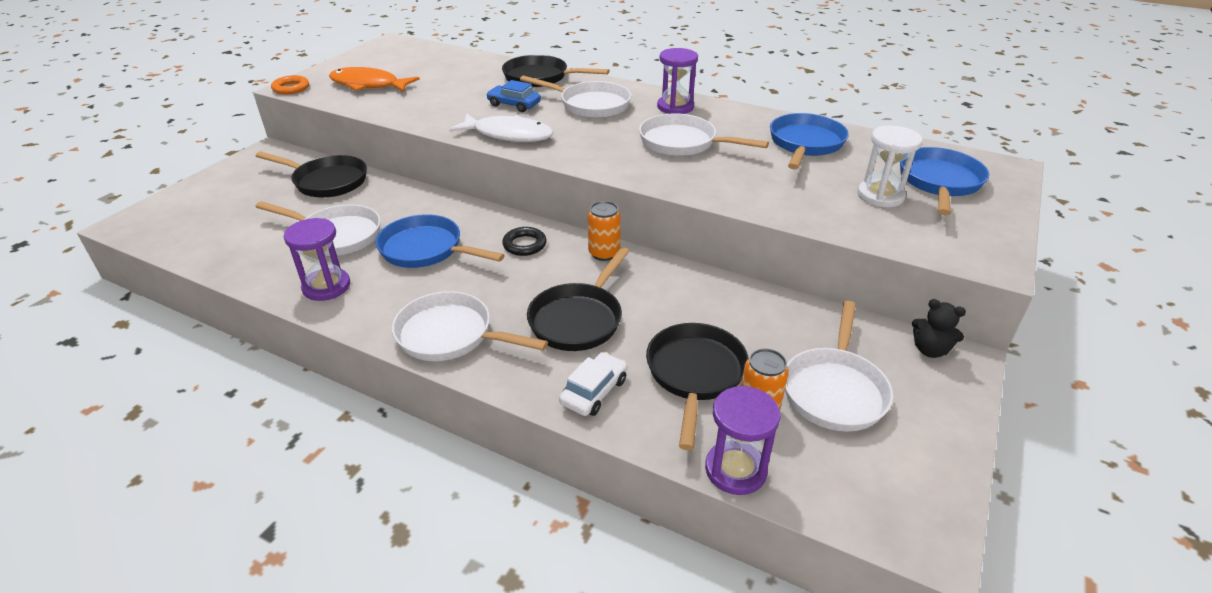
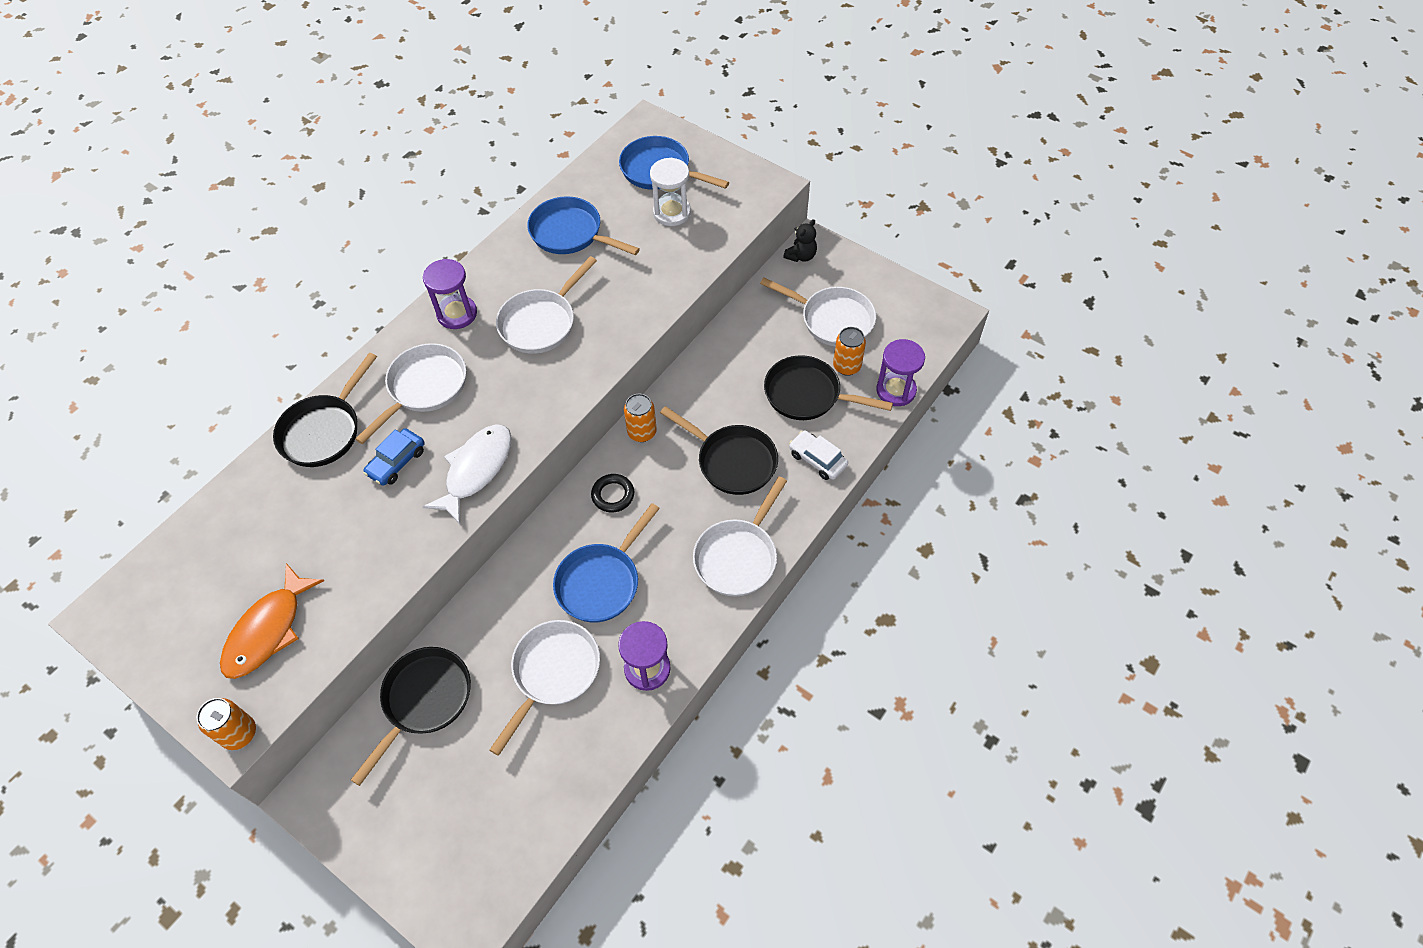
camera: 80 degrees left, 20 degrees up
orange ring [271,75,309,94] -> orange can [197,698,256,750]

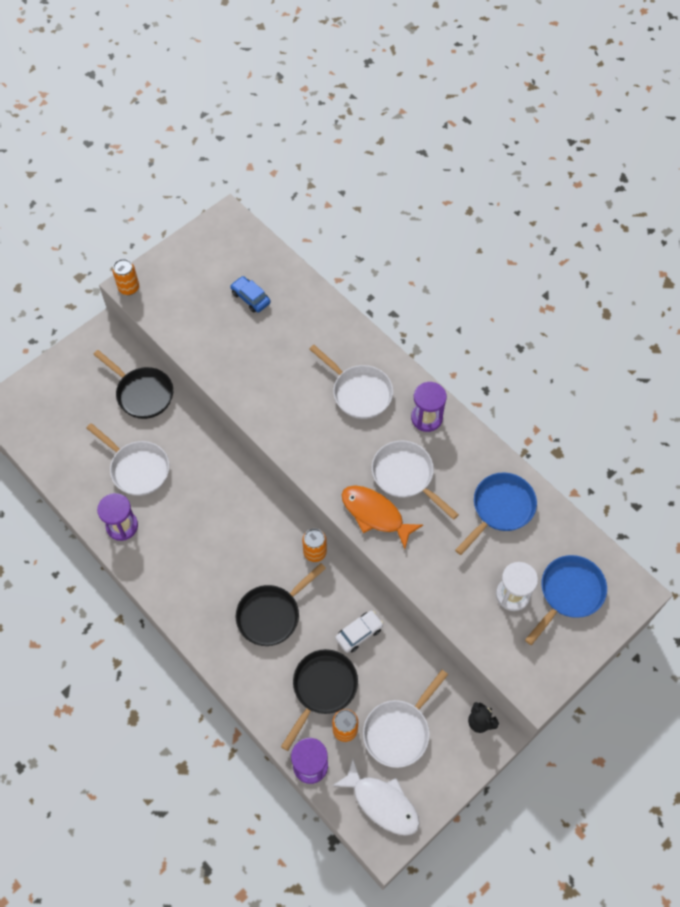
camera: 100 degrees right, 5 degrees up
orange fish [220,563,324,679] -> orange fish moved to [342,486,423,549]
black pan [273,353,377,467] -> none
blue car [363,428,425,486] -> blue car moved to [230,276,271,313]
white fish [423,424,512,524] -> white fish moved to [332,759,420,835]
blue pan [553,503,660,622] -> none
black ring [591,474,634,513] -> none
white pan [693,477,787,596] -> none
white car [789,430,848,480] -> white car moved to [335,611,383,653]

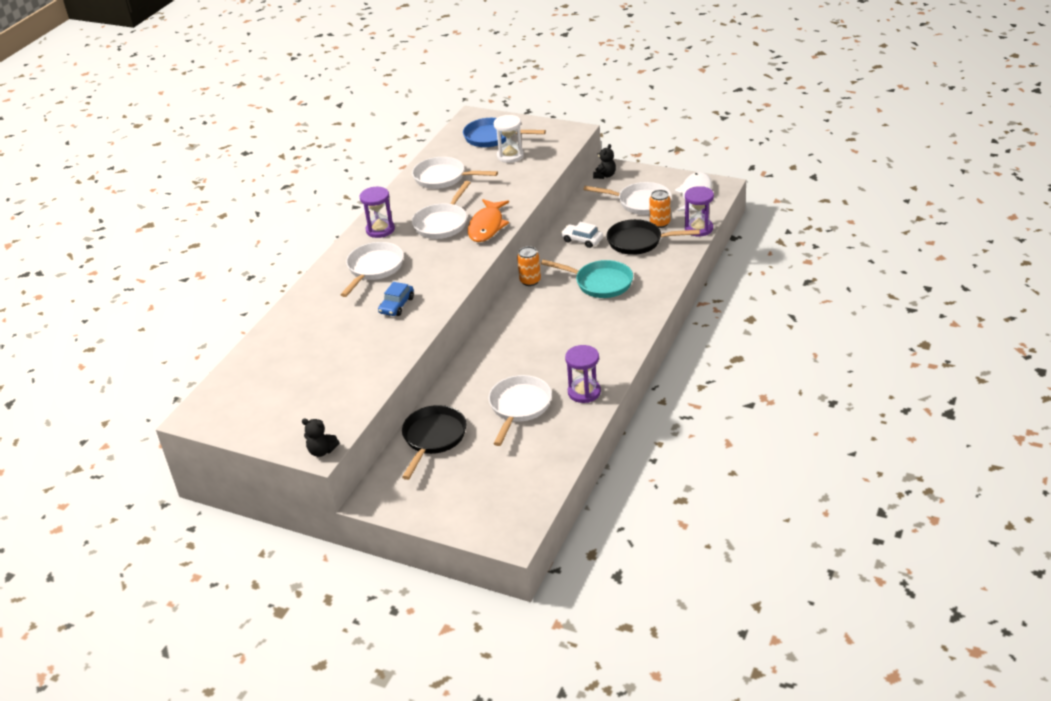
camera: 110 degrees left, 25 degrees down
orange can [112,259,139,295] -> black teddy bear [302,419,340,457]
blue car [230,276,271,313] -> blue car moved to [378,282,414,316]
black pan [236,563,326,646] -> turquoise pan [541,259,633,298]
blue pan [455,472,537,555] -> white pan [412,157,498,189]

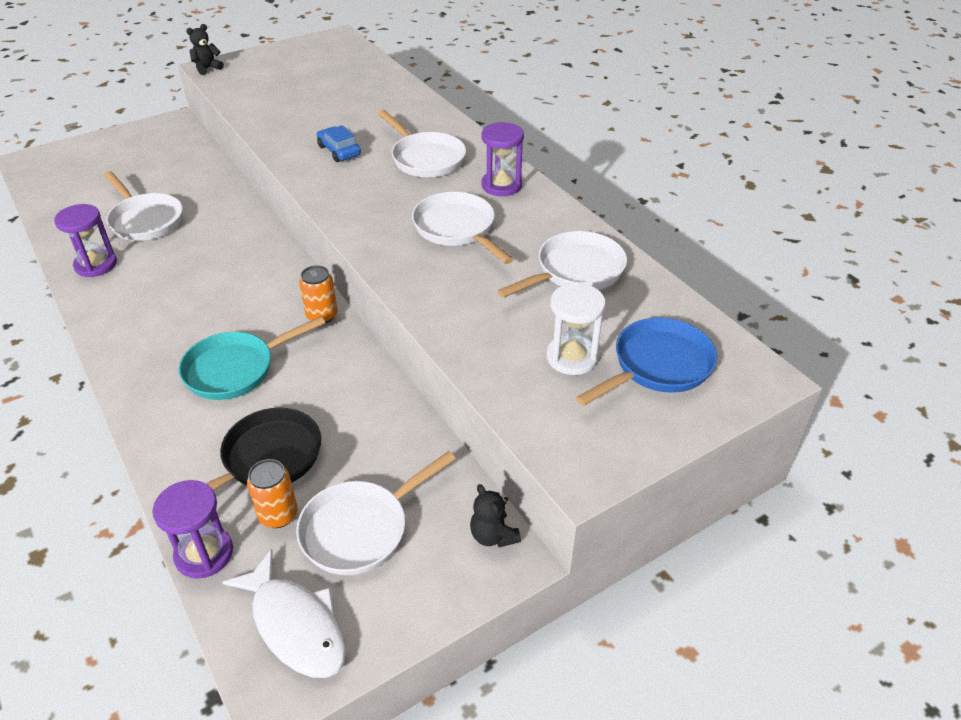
camera: 120 degrees right, 5 degrees up
black pan [402,405,467,480] -> none
orange fish [468,199,509,242] -> none
white car [561,222,603,248] -> none

